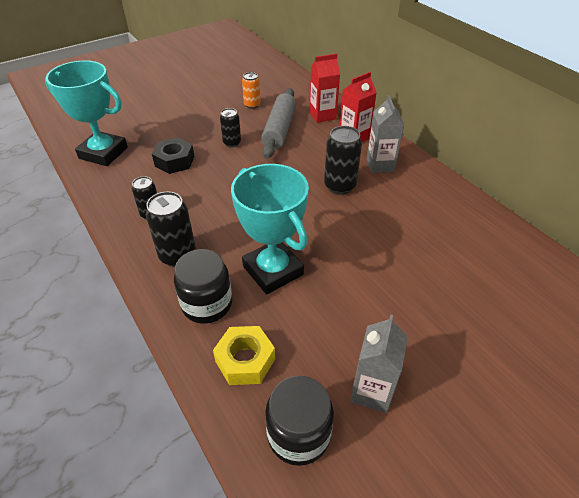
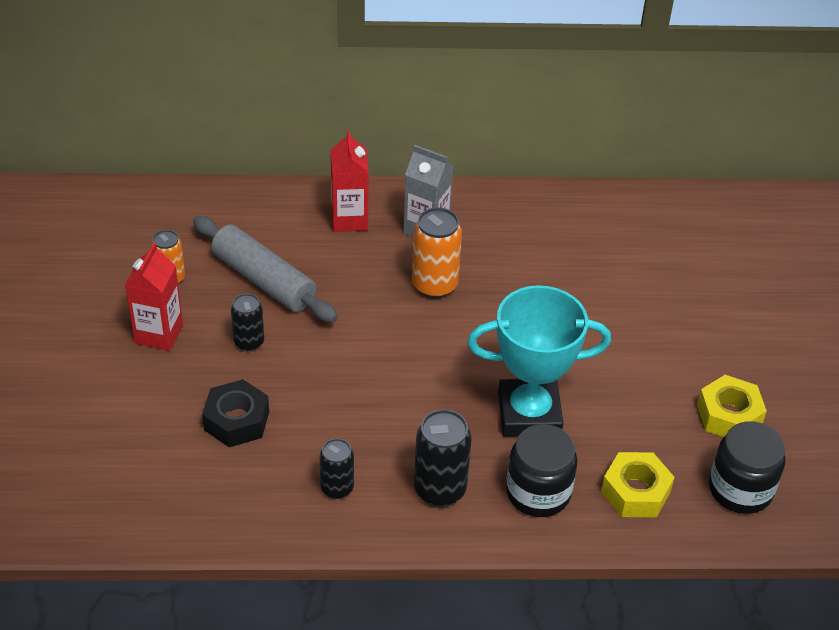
camera: 60 degrees left, 0 degrees up
turquoise trophy [45,61,128,166] -> none
red carton [310,54,340,123] -> red carton moved to [125,243,183,351]
black can [324,126,362,195] -> orange can [412,207,462,299]
grey carton [350,314,408,413] -> yellow nut [697,375,767,437]

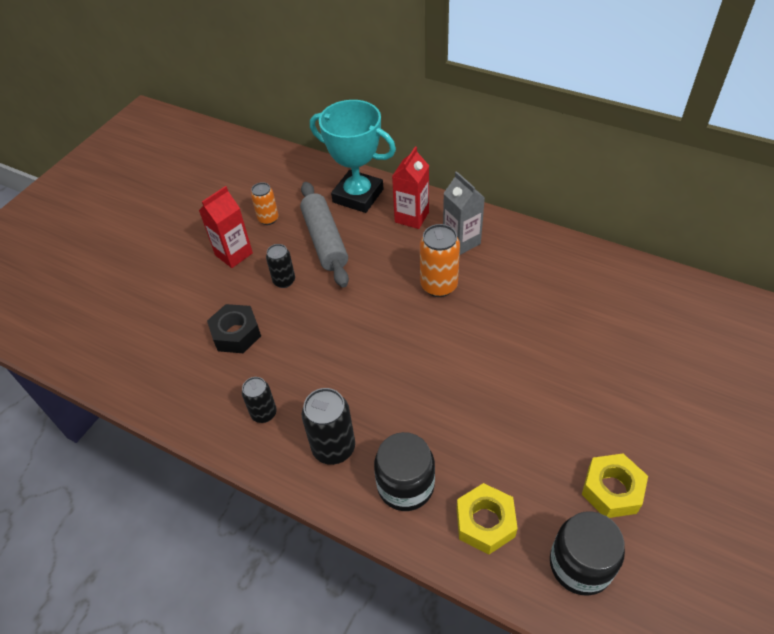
camera: 35 degrees right, 5 degrees up
turquoise trophy [467,285,611,437] -> turquoise trophy moved to [310,100,396,213]

